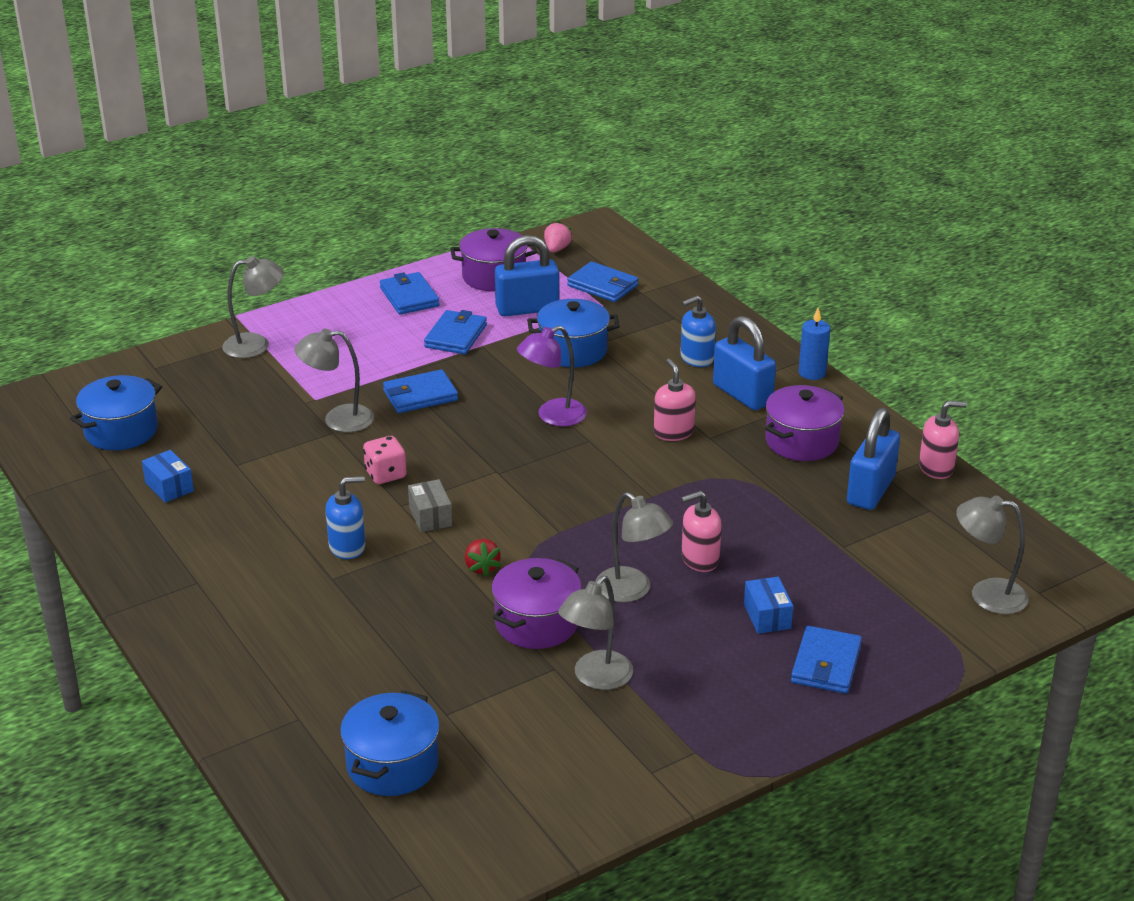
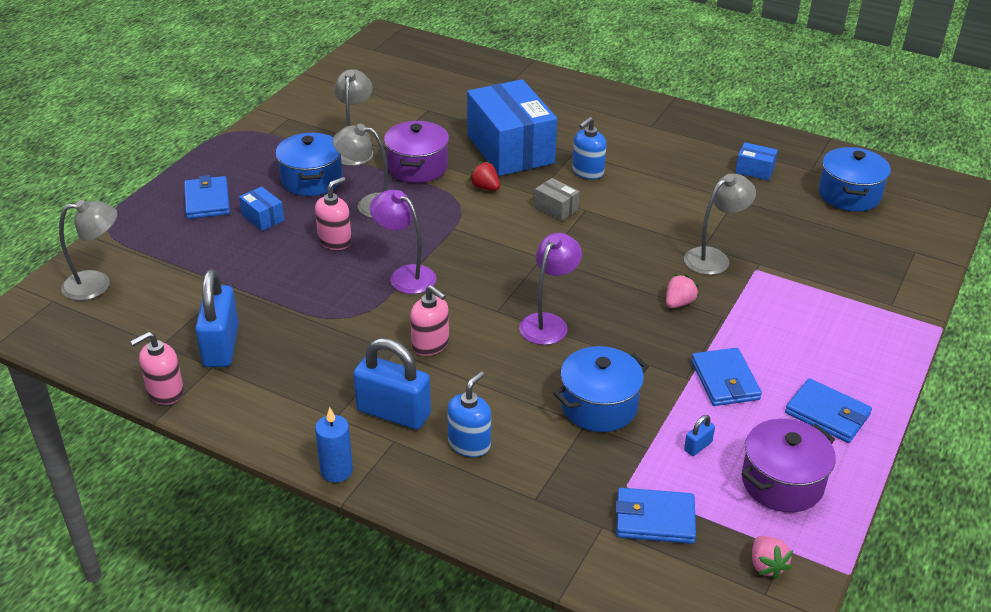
camera: 150 degrees right, 5 degrees up
grey lamp [222,256,284,358] -> none
blue pot [340,690,440,796] -> blue pot moved to [276,133,343,196]
pink dice [363,436,407,484] -> none
blue wallet [383,369,458,413] -> pink strawberry [666,274,699,308]
blue padlock [495,235,559,316] -> blue padlock [684,415,715,456], size x0.42
purple pot [765,385,845,461] -> none
none -> purple lamp [370,190,437,294]
none -> blue box [467,79,557,176]

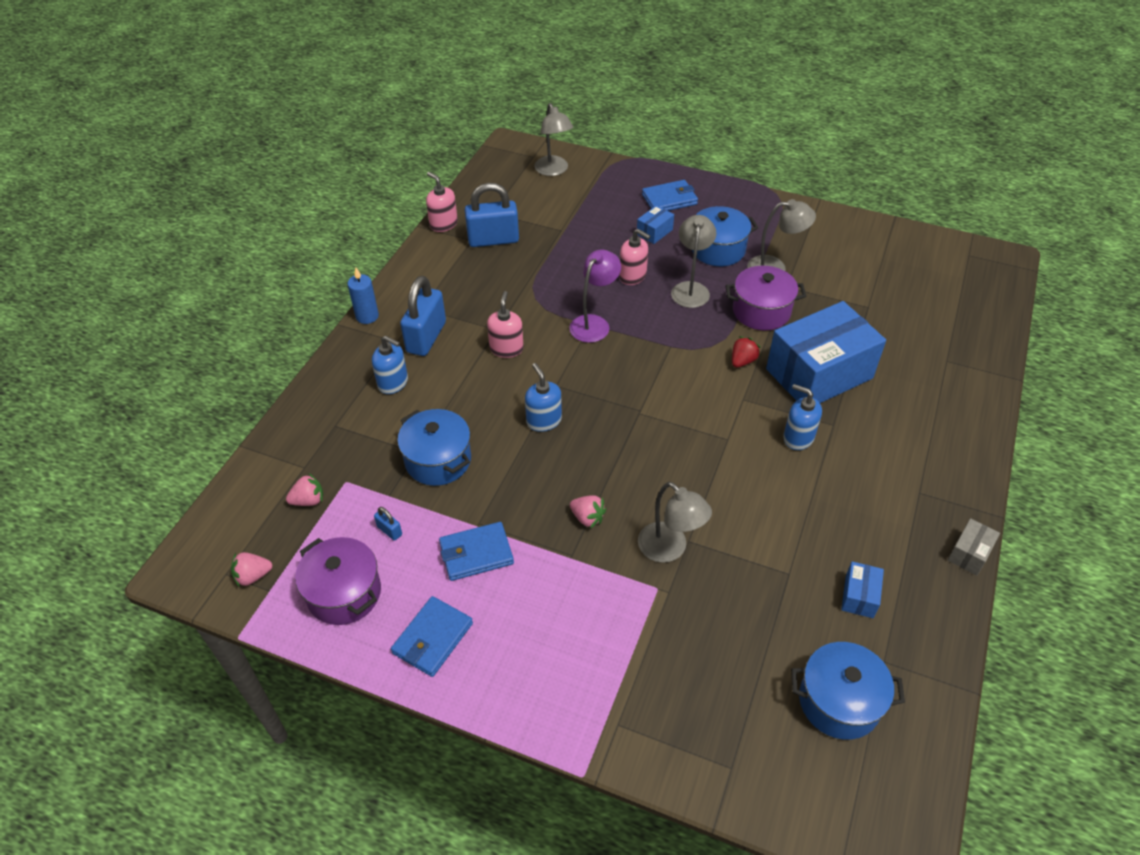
camera: 85 degrees right, 10 degrees up
pink soap dispenser [410,285,449,356] -> pink soap dispenser turned 150 degrees clockwise [487,291,524,358]
purple lamp [519,233,582,345] -> blue soap dispenser [525,363,562,432]
grey box [534,178,580,221] -> grey box moved to [948,518,1000,575]
blue wallet [616,488,696,544] -> pink strawberry [286,473,323,506]

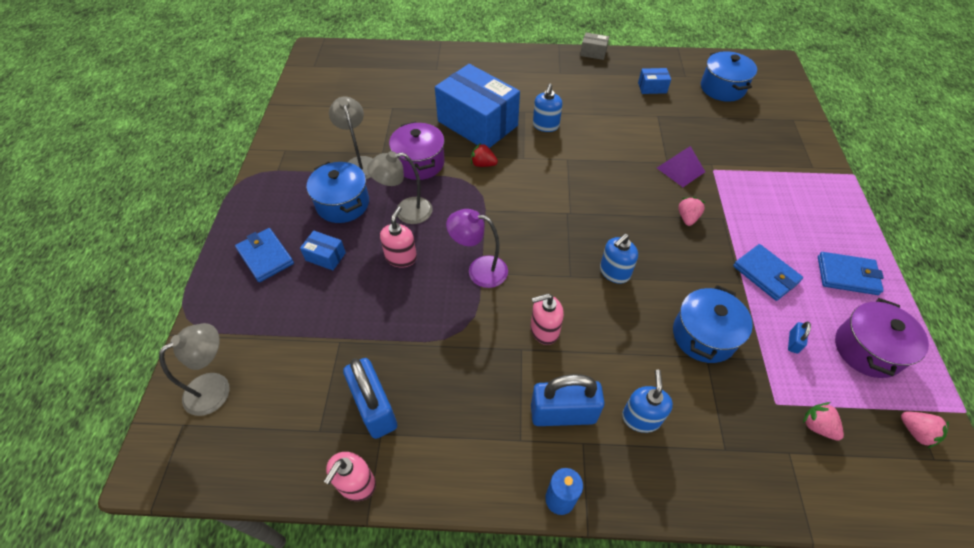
camera: 110 degrees left, 5 degrees up
grey lamp [638,482,712,563] -> purple pyramid [657,146,705,187]

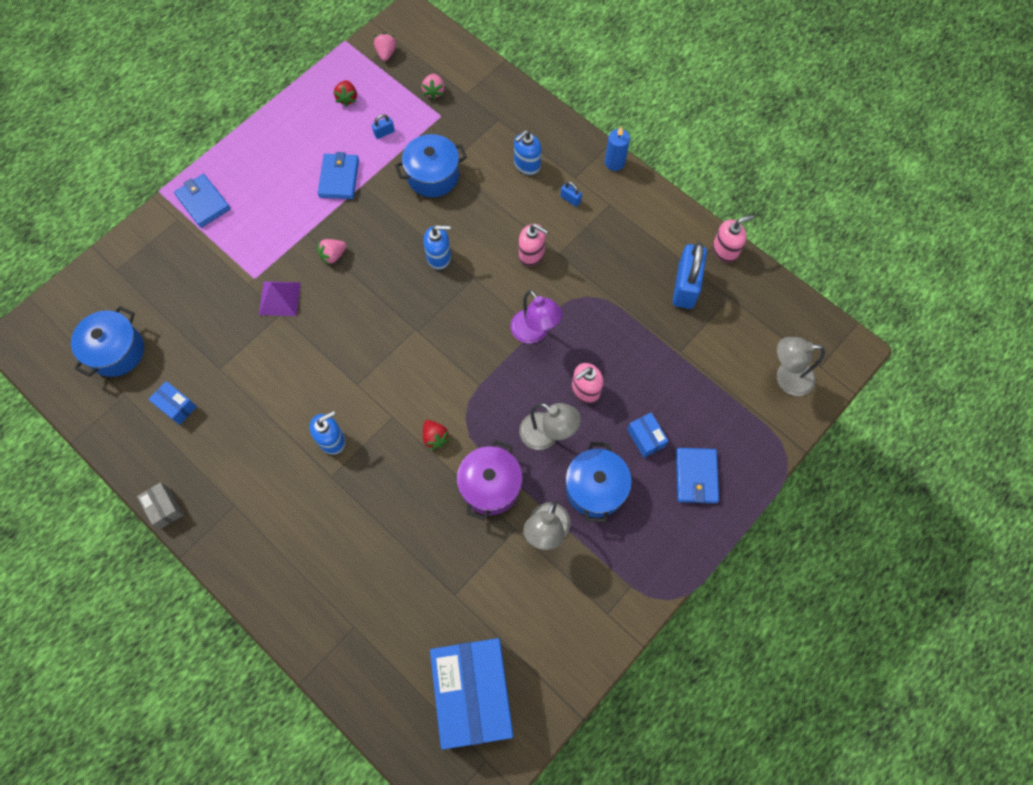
camera: 140 degrees left, 15 degrees up
blue box [435,64,520,148] -> blue box moved to [430,638,513,750]
blue padlock [531,374,604,426] -> blue padlock [560,181,582,207], size x0.42
blue wallet [818,252,884,295] -> blue wallet moved to [174,174,230,228]
purple pot [835,298,929,378] -> red strawberry [333,80,357,107]

